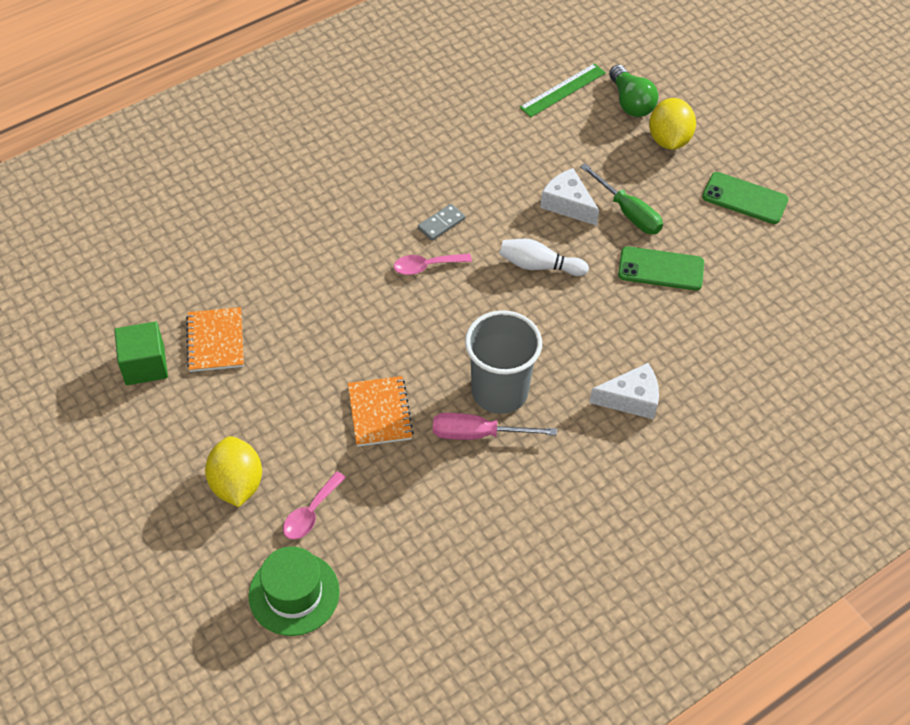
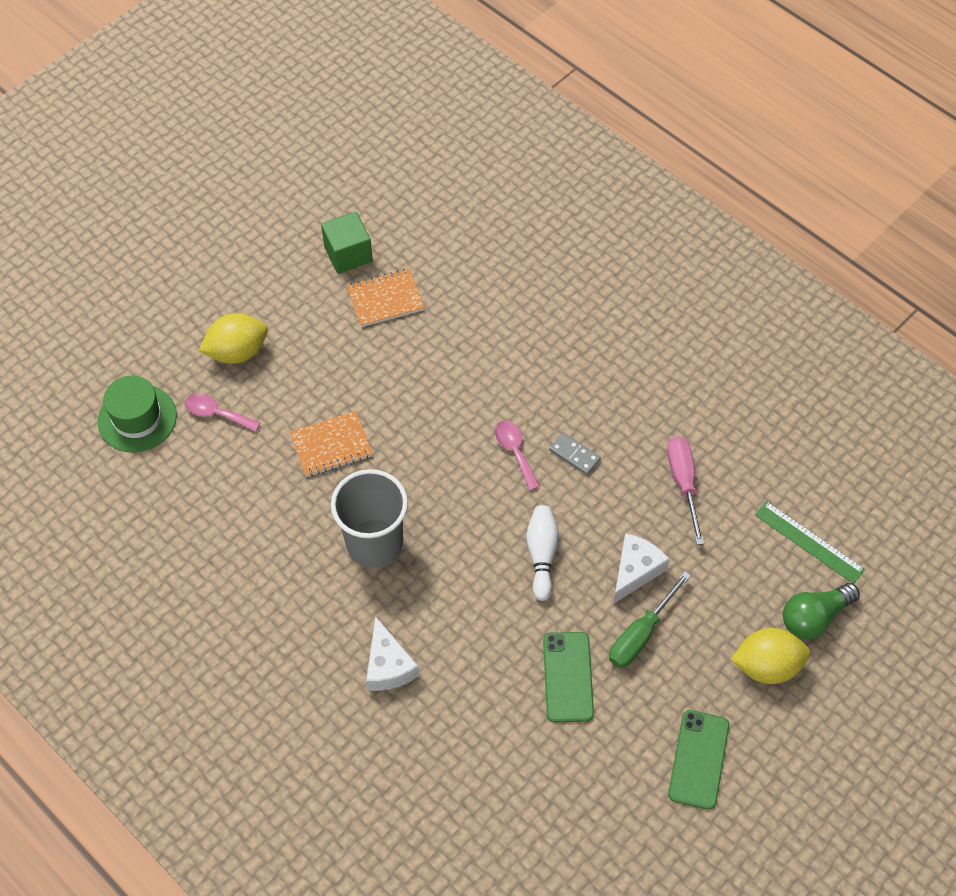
camera: 80 degrees right, 5 degrees up
pink screwdriver [433,413,557,440] -> pink screwdriver moved to [667,436,704,545]

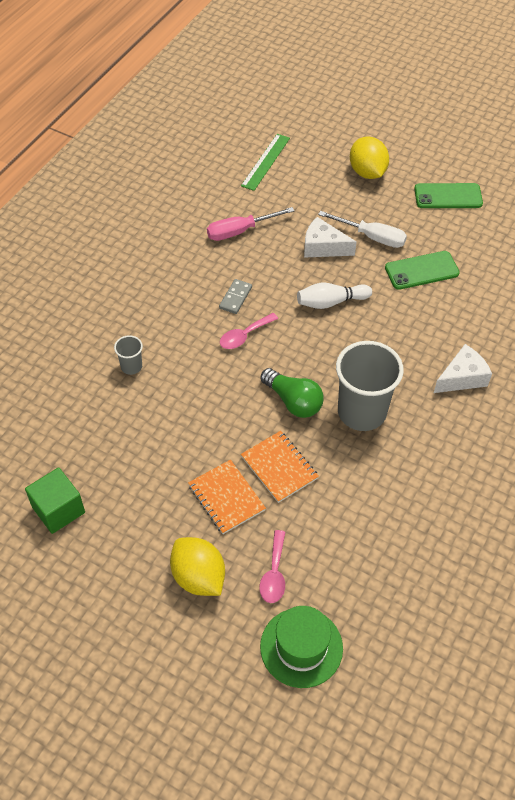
camera: 105 degrees left, 5 degrees down
orange notebook [347,269,424,327] -> orange notebook moved to [188,460,266,534]
green screwdriver [609,571,691,668] -> white screwdriver [318,211,407,248]
green light bulb [783,583,860,639] -> green light bulb moved to [261,368,324,418]
none -> grey cup [114,335,143,375]

